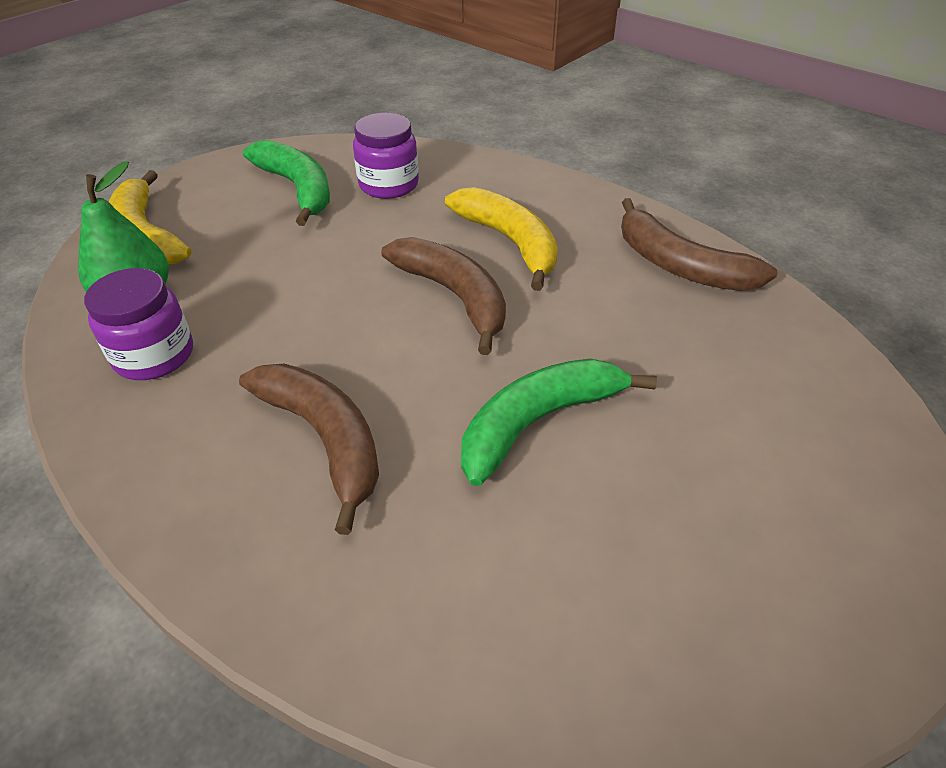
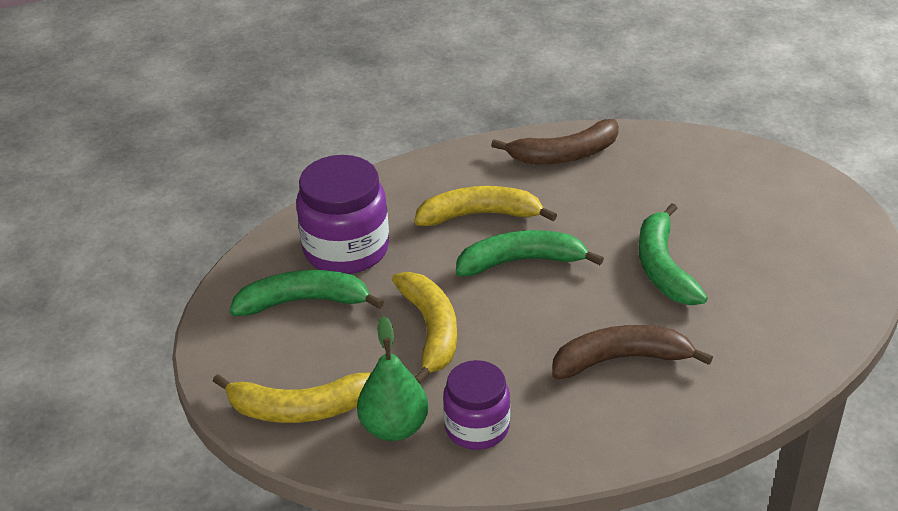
camera: 60 degrees left, 5 degrees down
purple jar [353,113,419,199] -> purple jar [296,155,389,274], size x1.56
brown banana [381,237,506,355] -> green banana [456,230,604,277]
none -> yellow banana [392,272,457,384]

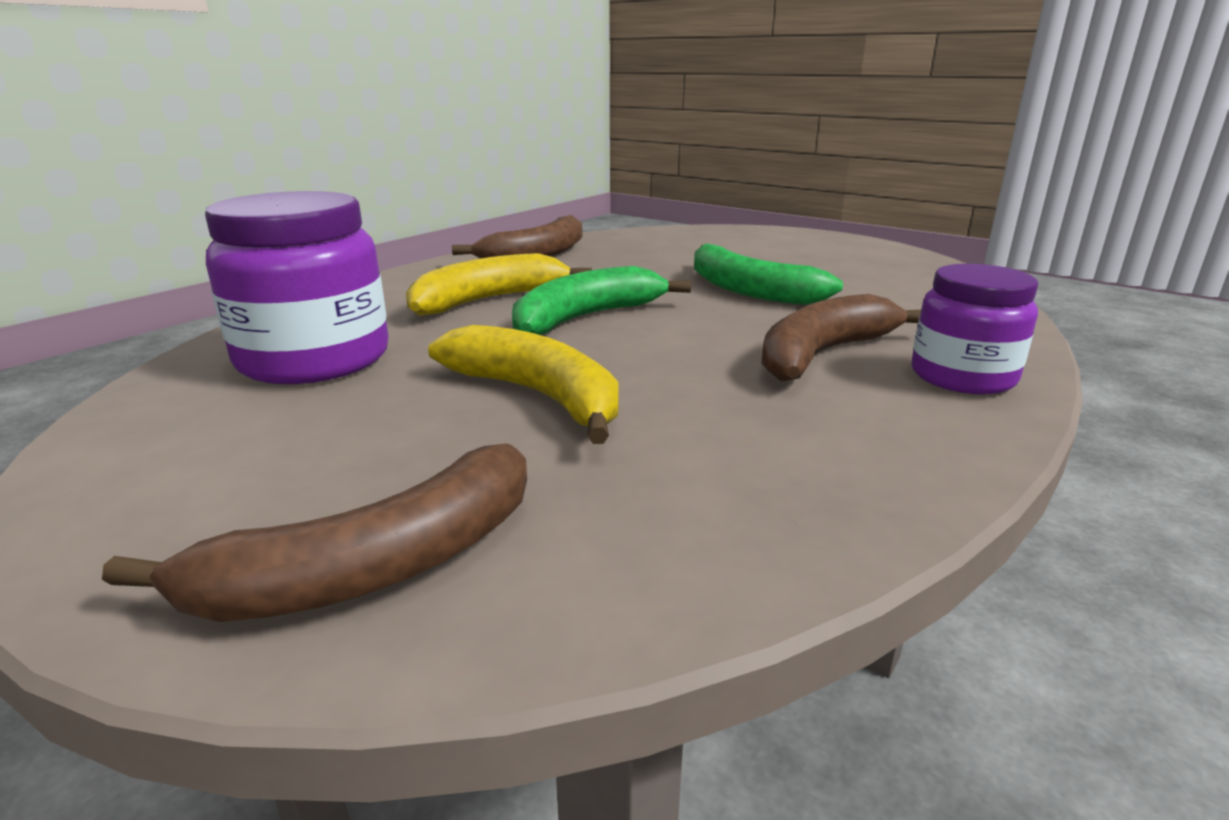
camera: 35 degrees left, 15 degrees down
yellow banana [213,372,371,423] -> brown banana [102,443,527,622]
green banana [230,270,384,316] -> none
green pear [357,316,429,441] -> none
purple jar [443,360,510,450] -> purple jar moved to [912,264,1038,394]

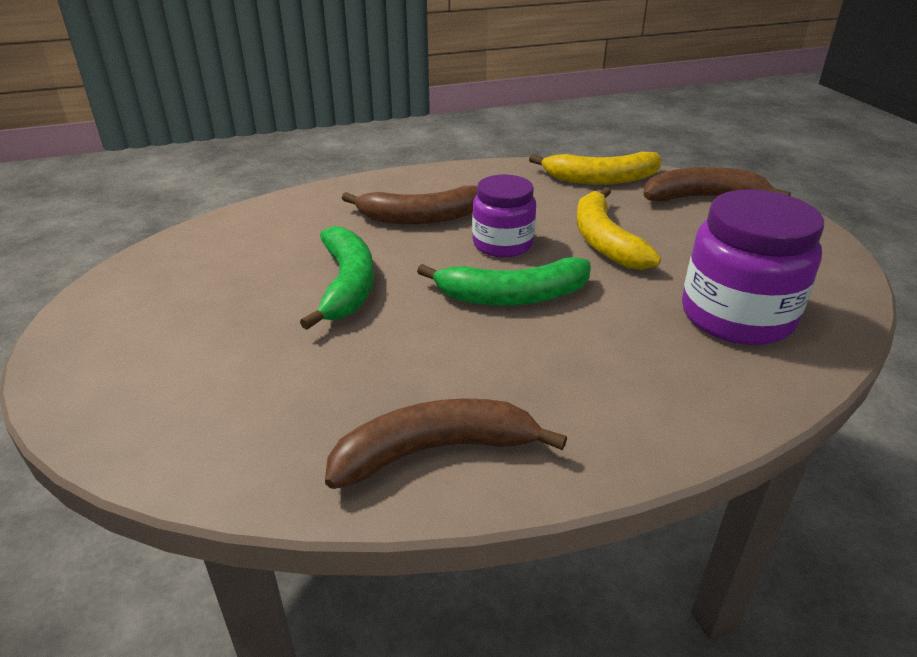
camera: 145 degrees left, 10 degrees up
yellow banana [406,253,592,316] -> yellow banana moved to [529,152,662,185]
purple jar [912,264,1038,394] -> purple jar moved to [472,174,536,258]

